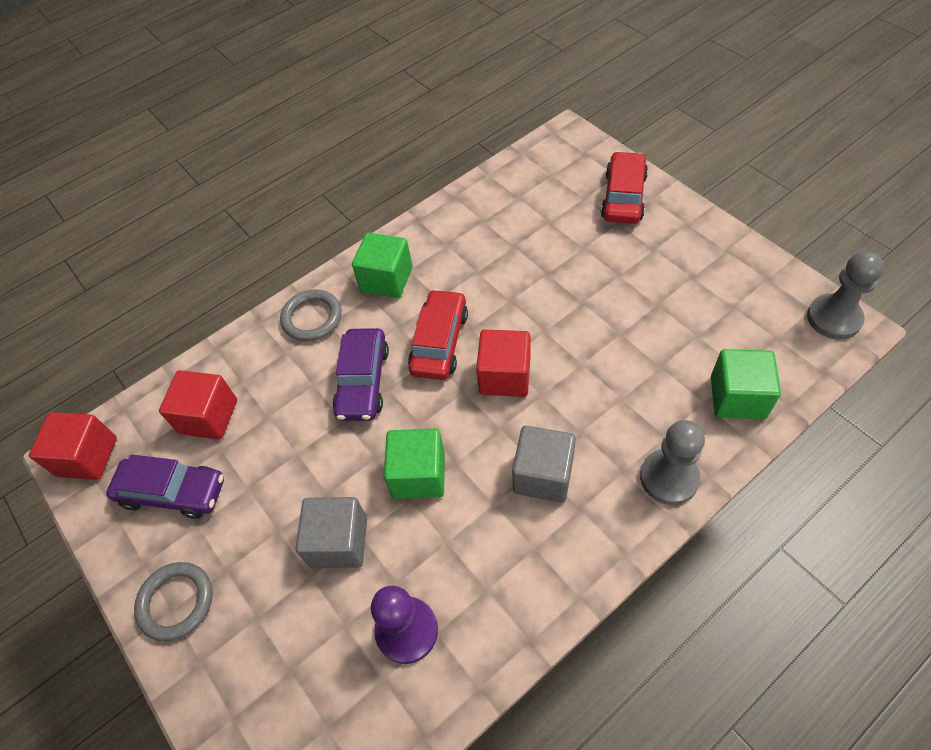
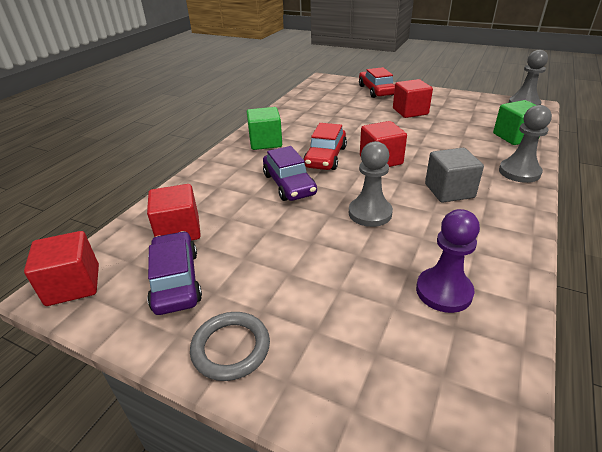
camera: 30 degrees left, 20 degrees down
purple car [106,454,224,519] -> purple car turned 90 degrees counterclockwise [147,231,202,315]
grey ring [280,289,342,341] -> none
grey cube [296,497,367,568] -> none
green cube [384,429,445,499] -> grey pawn [349,141,393,227]
red car [408,289,468,380] -> red car turned 150 degrees counterclockwise [303,123,347,170]
none -> red cube [393,79,433,118]

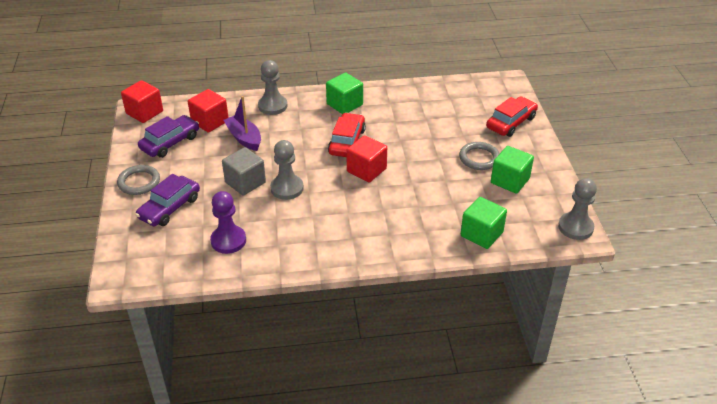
camera: 55 degrees right, 5 degrees up
purple car [263,146,317,201] -> purple car moved to [135,174,200,226]
red car [303,123,347,170] -> red car turned 120 degrees clockwise [328,113,366,157]
red cube [393,79,433,118] -> grey ring [459,142,500,170]
grey cube [425,148,484,203] -> grey cube moved to [222,147,266,196]
grey pawn [499,105,552,183] -> grey pawn moved to [258,60,287,115]
none -> purple boat [223,96,261,151]
none -> green cube [491,146,534,194]

